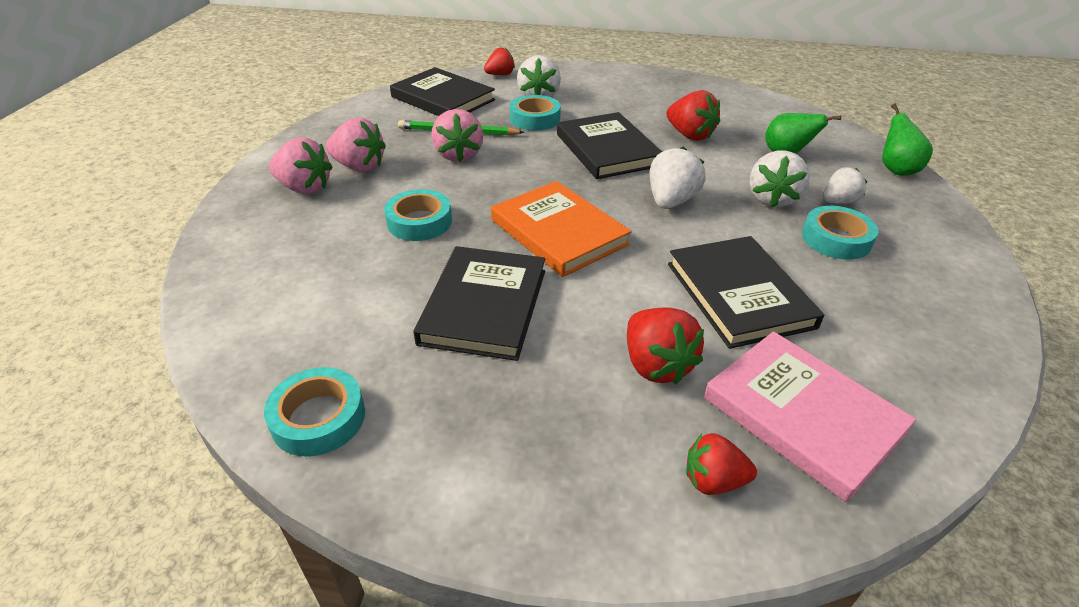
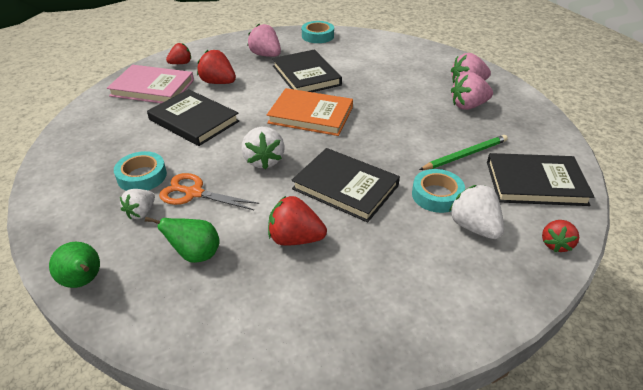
camera: 145 degrees right, 0 degrees up
turquoise tape [384,189,452,241] -> none
pink strawberry [432,109,483,162] -> pink strawberry moved to [248,24,281,57]
white strawberry [749,151,810,208] -> orange scissors [159,173,259,210]

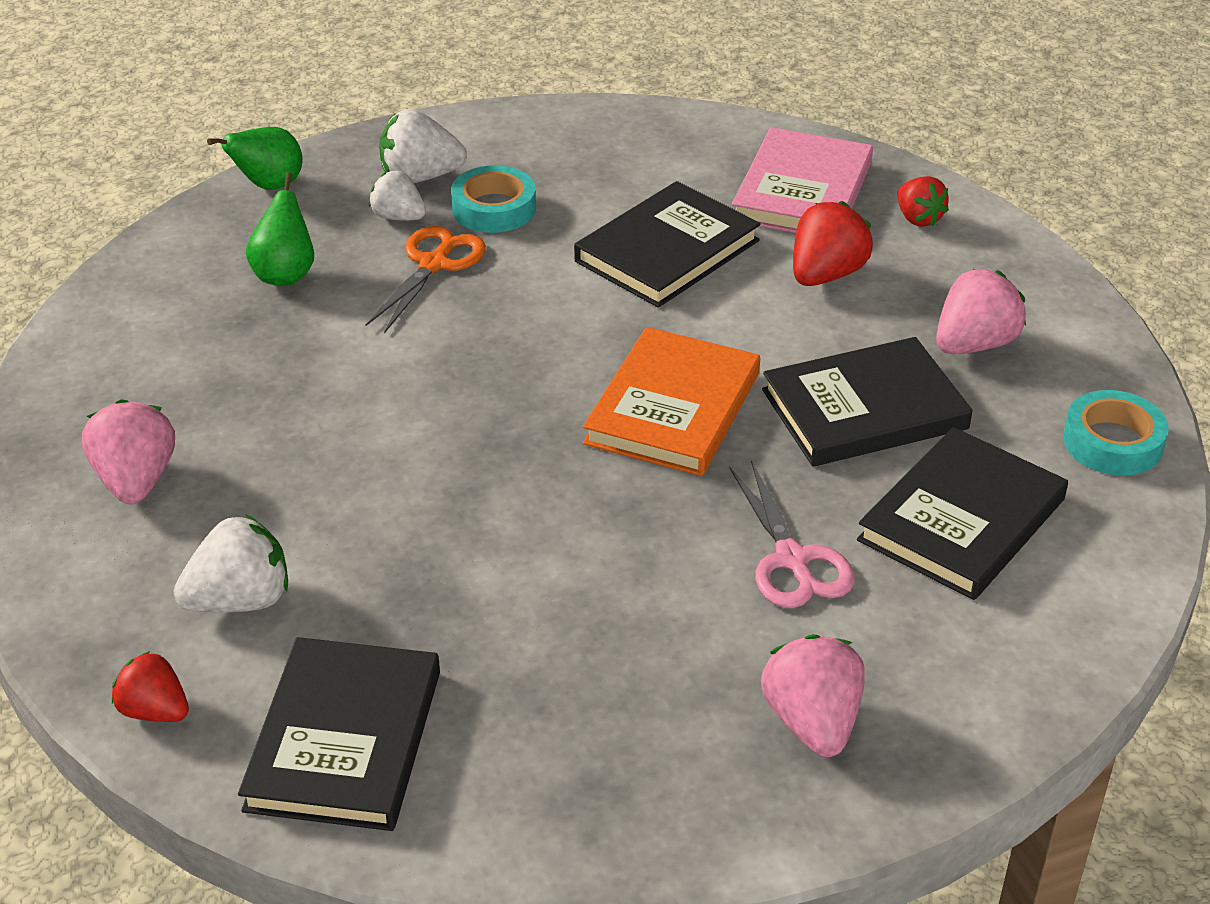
camera: 95 degrees right, 0 degrees up
white strawberry [242,127,285,170] -> white strawberry moved to [379,109,467,183]
red strawberry [268,196,327,246] -> none
black book [291,148,400,223] -> black book moved to [857,427,1068,600]
turquoise tape [412,169,465,213] -> none
green pencil [419,135,508,170] -> none
pink strawberry [451,72,493,110] -> pink strawberry moved to [82,399,175,504]
none -> pink scissors [729,460,854,608]

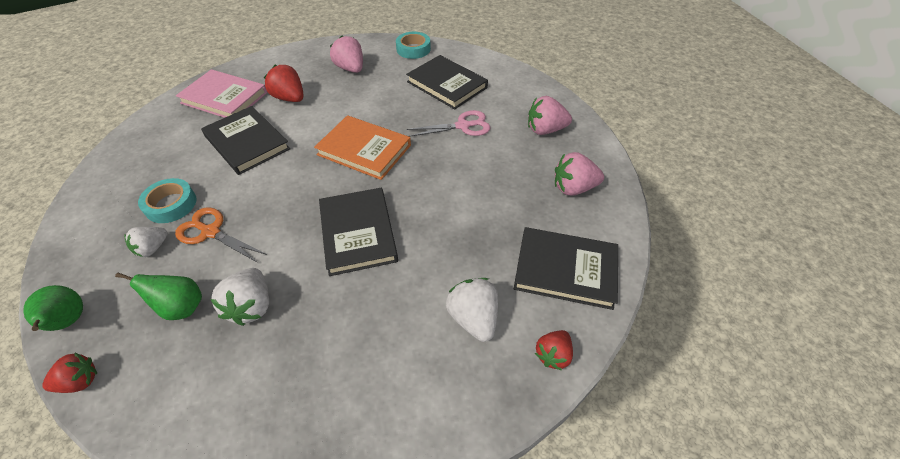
camera: 85 degrees left, 10 degrees up
pink strawberry [82,399,175,504] -> pink strawberry moved to [555,152,604,196]
white strawberry [379,109,467,183] -> white strawberry moved to [210,268,269,326]
black book [762,337,973,467] -> black book moved to [319,188,398,276]
red strawberry [897,176,949,227] -> red strawberry moved to [42,353,97,393]

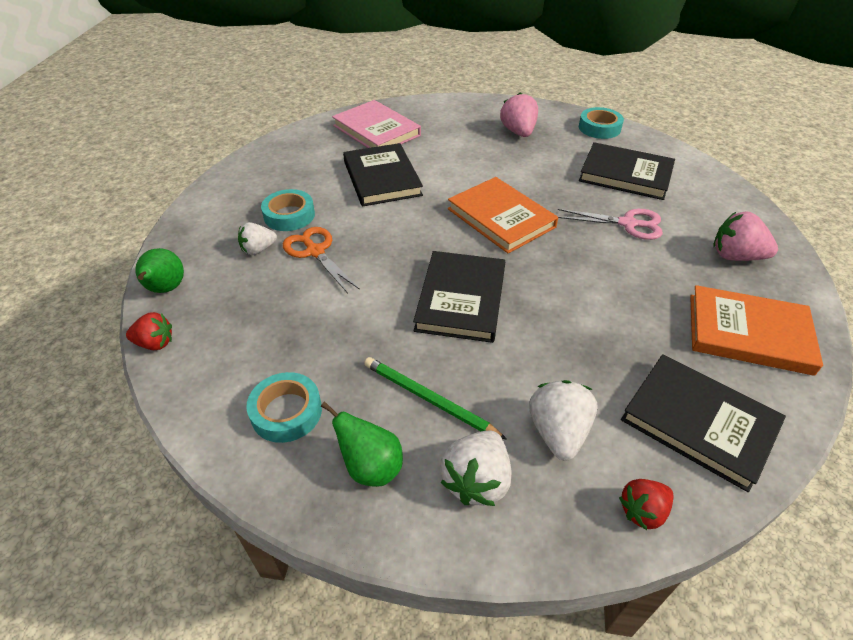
camera: 25 degrees right, 5 degrees down
green pear [115,273,202,320] -> green pear moved to [321,402,403,487]
white strawberry [210,268,269,326] -> white strawberry moved to [440,431,512,506]
red strawberry [264,65,304,102] -> none
black book [406,55,488,109] -> black book turned 45 degrees counterclockwise [579,142,675,200]
pink strawberry [555,152,604,196] -> orange book [690,285,823,376]
none -> turquoise tape [246,372,322,443]
none -> green pencil [364,357,507,440]

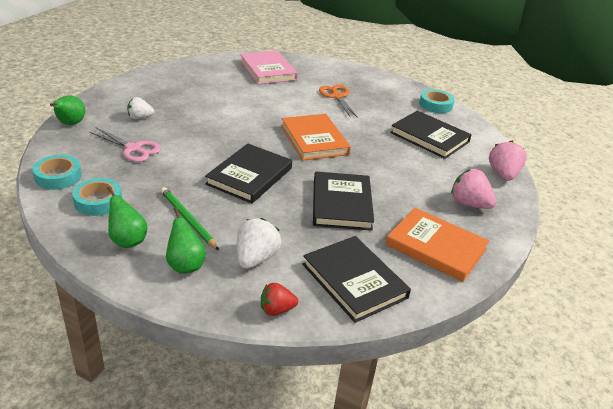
camera: 15 degrees right, 10 degrees down
red strawberry [126,312,172,350] -> none
turquoise tape [261,189,315,231] -> turquoise tape moved to [33,155,82,190]
orange scissors [283,227,360,293] -> orange scissors moved to [319,85,358,118]
black book [343,143,423,207] -> black book moved to [313,171,374,231]
white strawberry [440,431,512,506] -> green pear [166,207,206,274]
pink strawberry [500,92,538,137] -> pink strawberry moved to [489,141,526,181]
pink scissors [558,209,663,240] -> pink scissors moved to [89,128,161,162]

